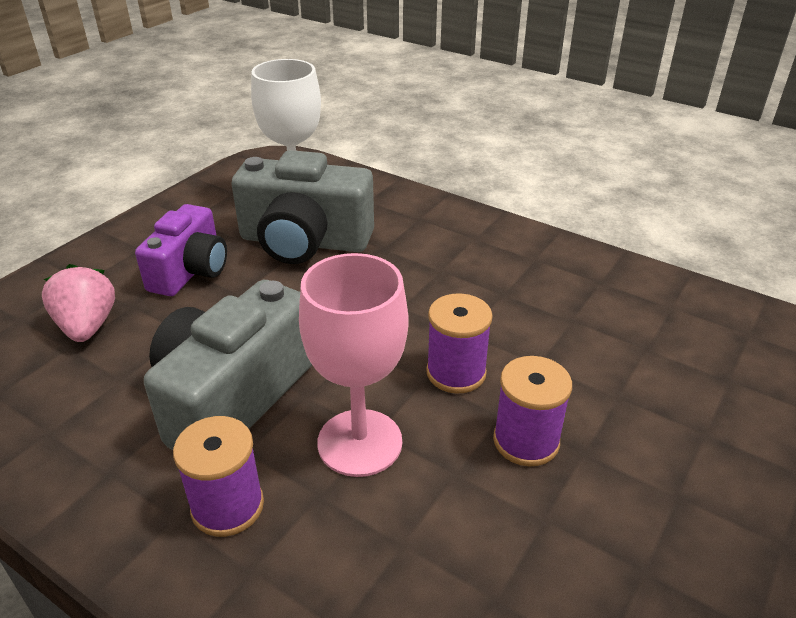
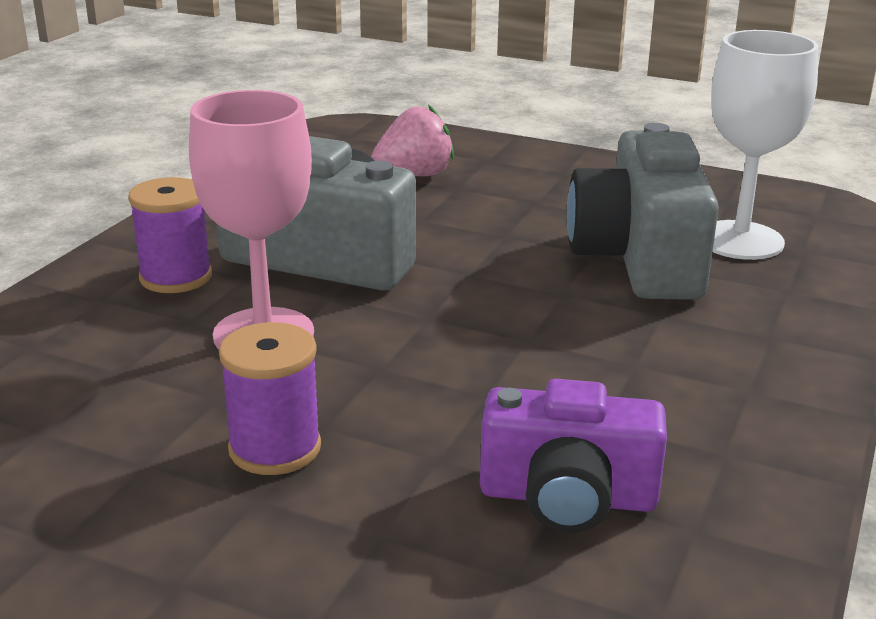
camera: 80 degrees right, 10 degrees down
purple camera [135,204,227,296] -> purple camera moved to [480,379,667,533]
purple spool [426,293,493,394] -> none

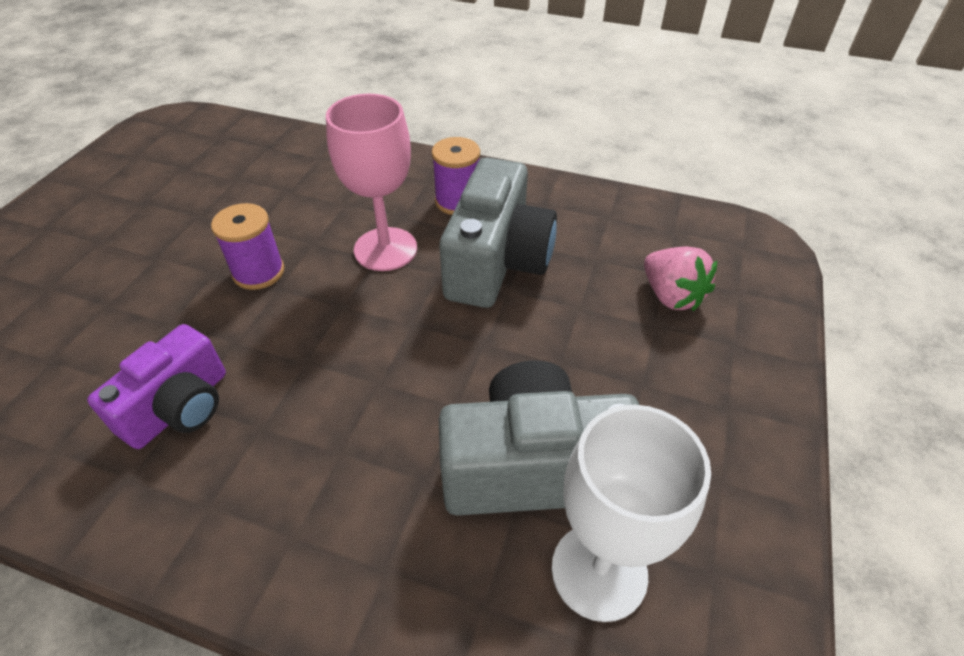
camera: 85 degrees right, 20 degrees up
purple camera [480,379,667,533] -> purple camera turned 150 degrees counterclockwise [87,324,226,449]

